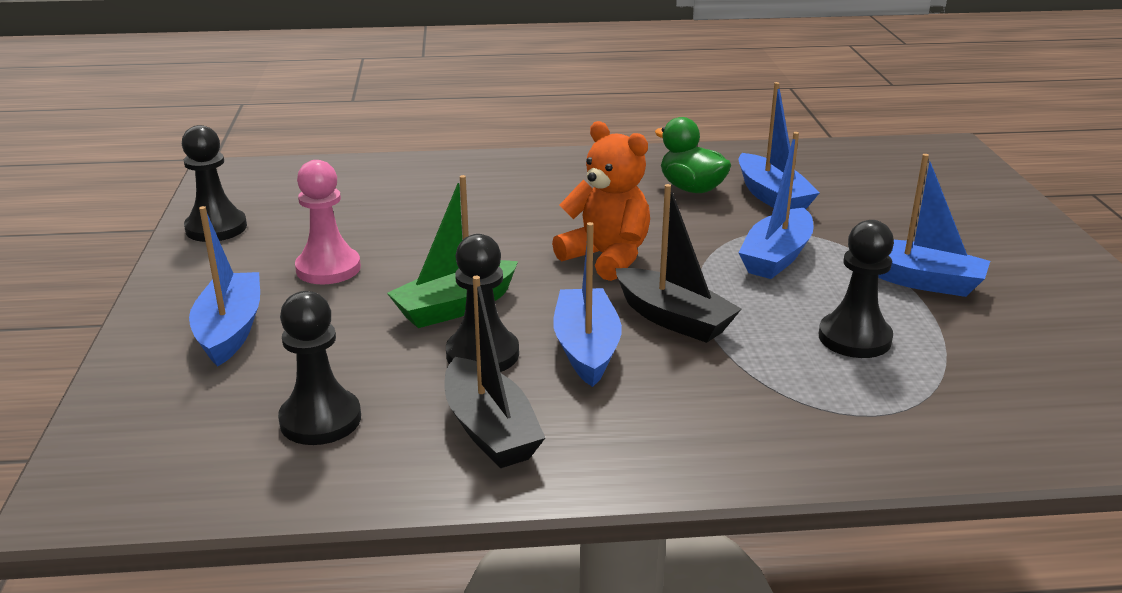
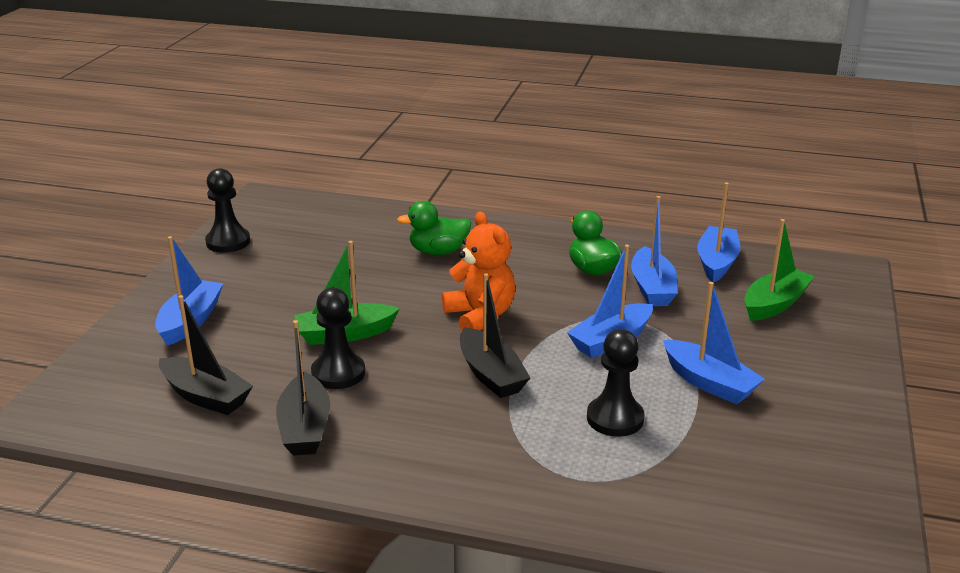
camera: 20 degrees right, 0 degrees up
black pawn [278,291,361,445] -> black boat [159,295,253,415]
pink pawn [295,160,361,284] -> none
blue boat [553,222,622,387] -> blue boat moved to [697,182,740,282]
none -> green duck [397,201,471,255]
none -> green boat [744,219,815,321]

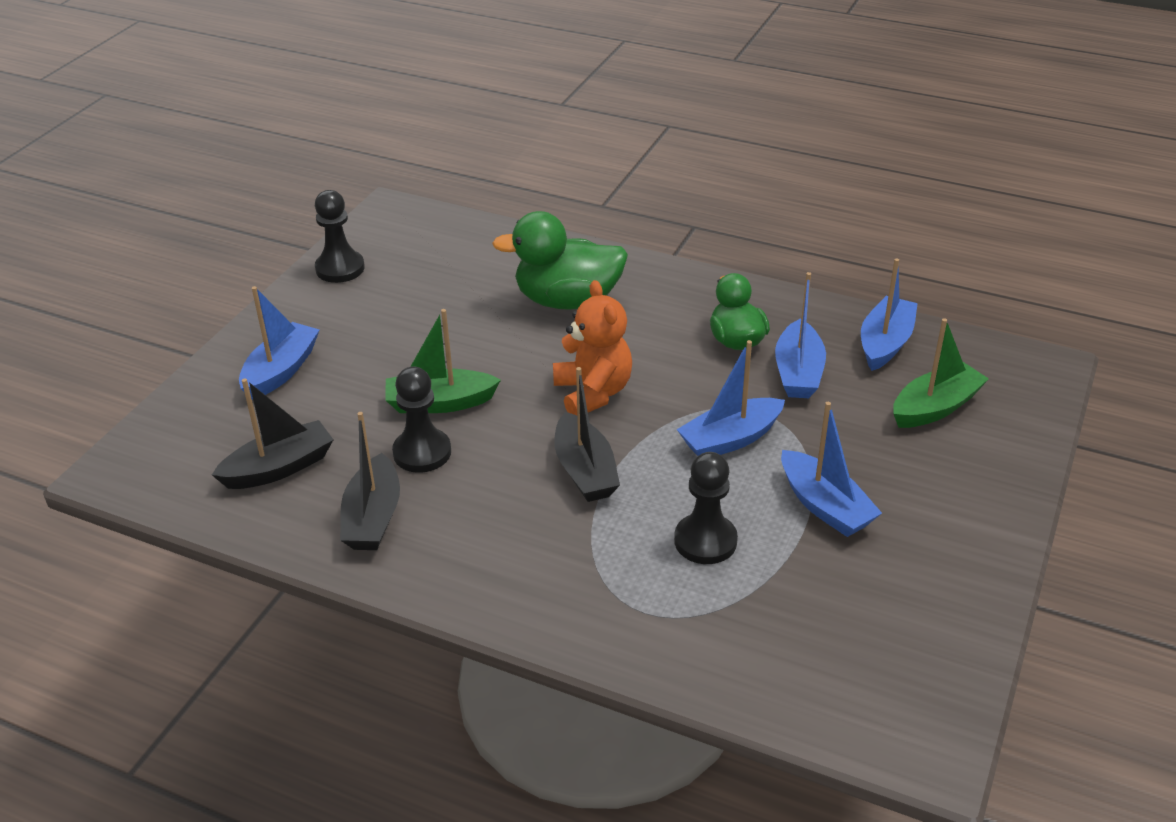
camera: 10 degrees right, 10 degrees up
black boat [159,295,253,415] -> black boat turned 75 degrees counterclockwise [212,378,334,489]
green duck [397,201,471,255] -> green duck [492,211,628,310], size x1.57

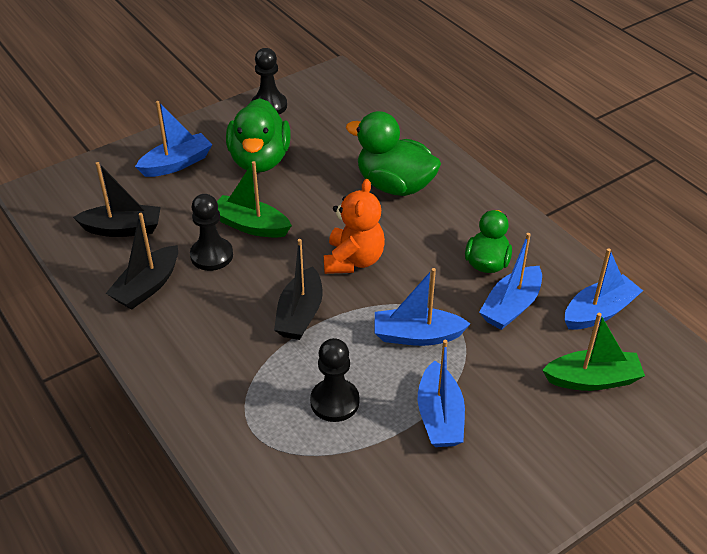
camera: 30 degrees right, 5 degrees up
none -> green duck [226,98,291,173]

